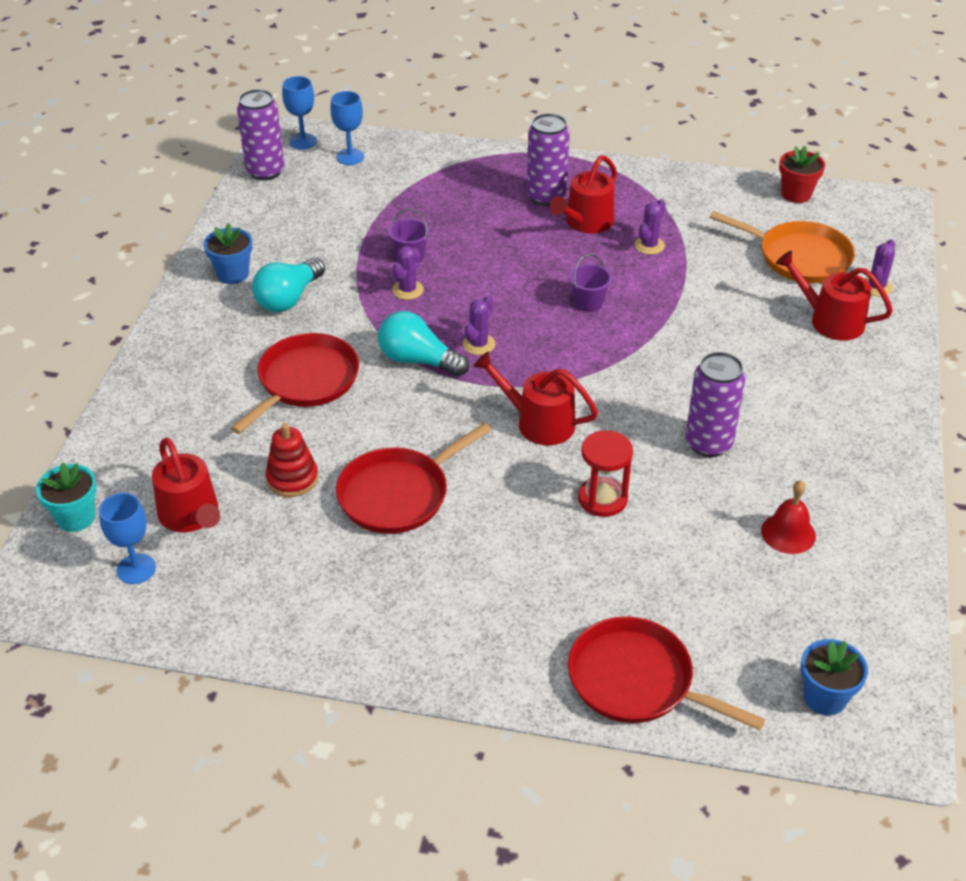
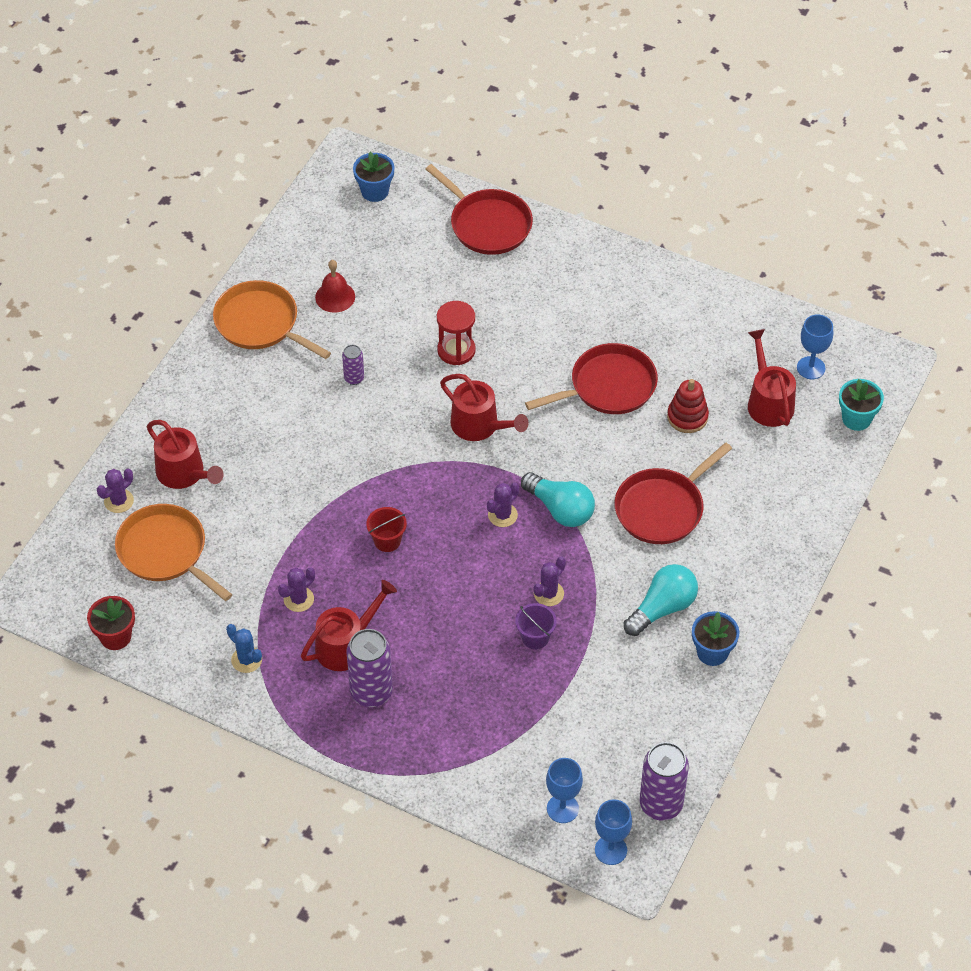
camera: 165 degrees left, 10 degrees up
purple bucket [569,254,612,312] -> red bucket [366,507,407,552]
purple can [686,352,745,457] -> purple can [342,345,364,385], size x0.52
none -> orange pan [213,280,331,359]
none -> blue cactus [226,624,262,673]

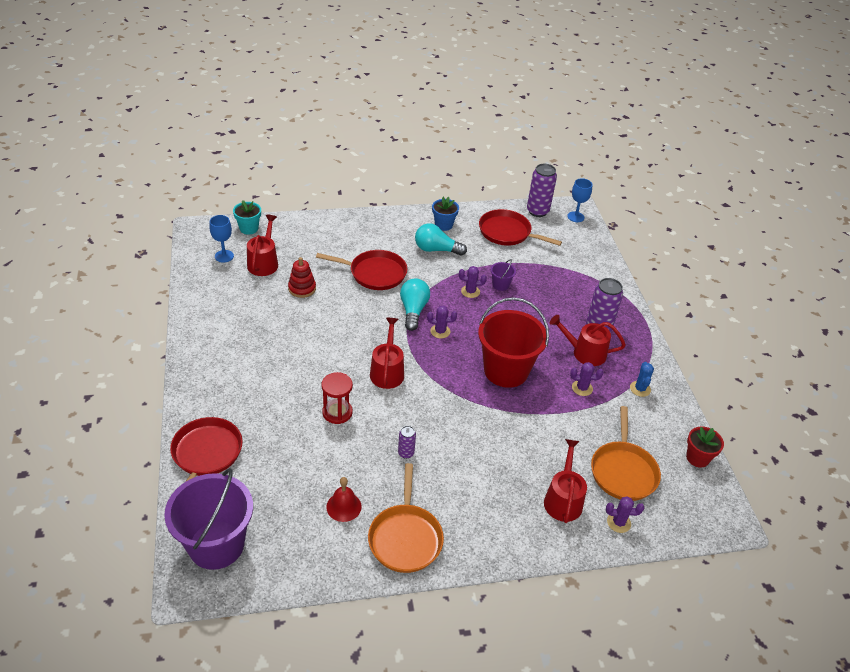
camera: 130 degrees left, 10 degrees down
blue flower pot [353,152,394,202] -> purple bucket [164,468,253,570]
red bucket [366,507,407,552] -> red bucket [478,297,549,388], size x2.40
red pan [525,343,658,414] -> red pan moved to [479,209,562,246]
blue goblet [546,758,583,823] -> none
red watering can [748,329,796,427] -> red watering can turned 150 degrees clockwise [247,215,278,276]

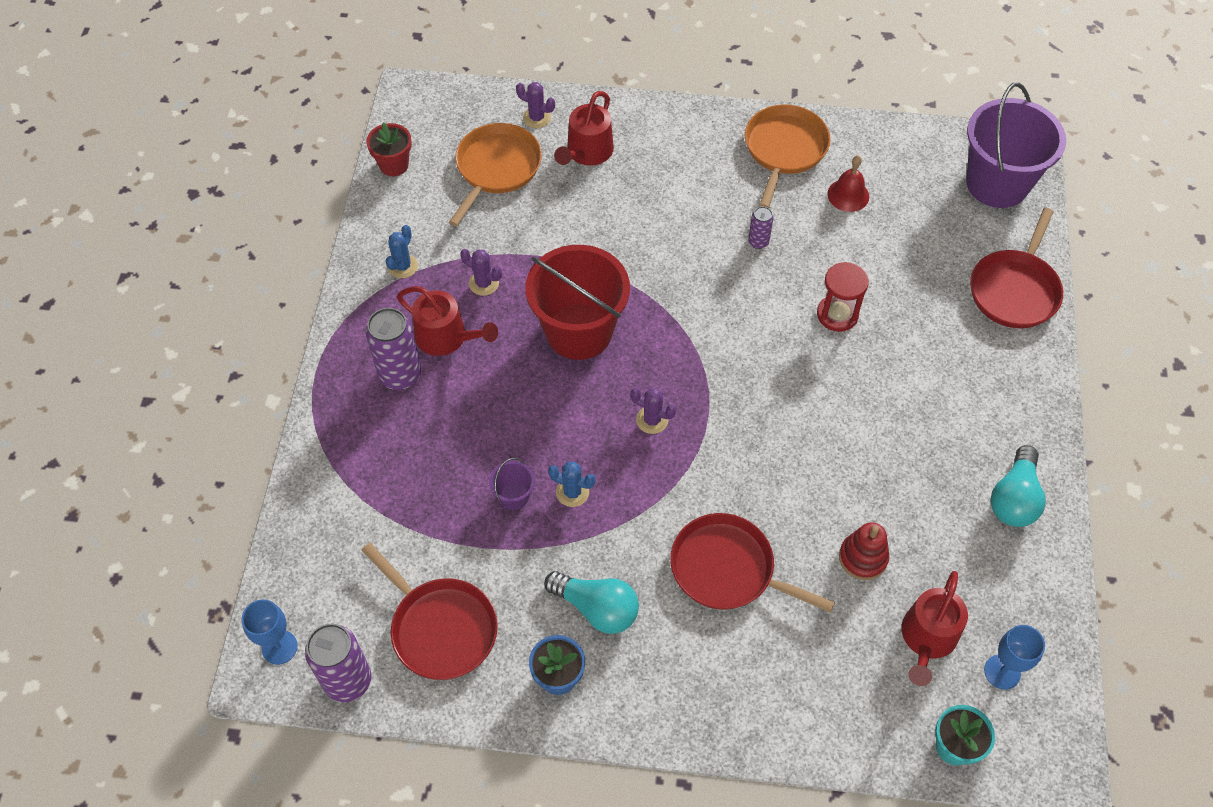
camera: 160 degrees left, 15 degrees up
red watering can [370,318,404,389] -> none
turquoise light bulb [400,278,430,331] -> turquoise light bulb moved to [991,445,1046,527]
purple cactus [459,266,487,298] -> blue cactus [548,462,596,507]

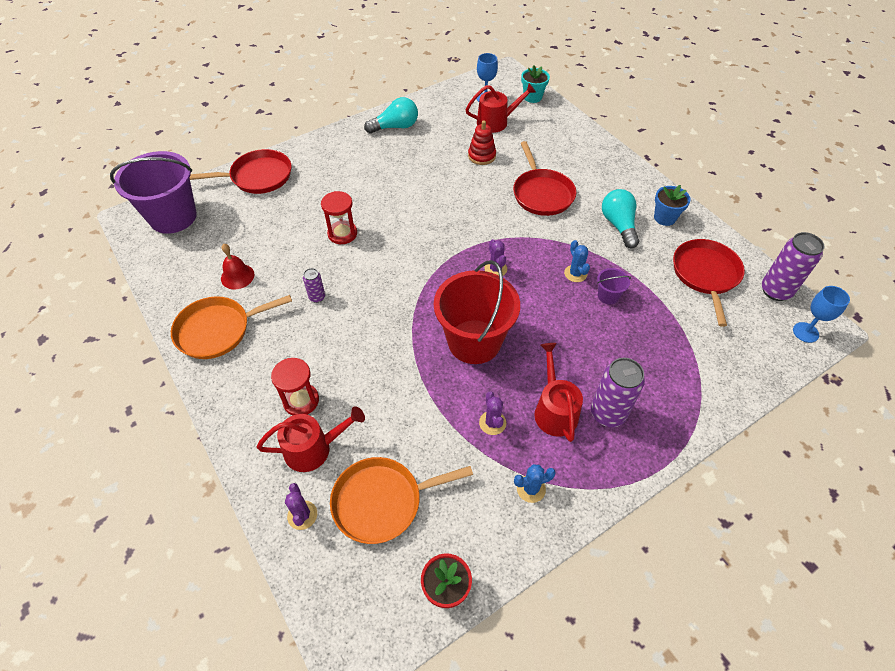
camera: 130 degrees left, 5 degrees down
none -> red hourglass [271,358,319,415]

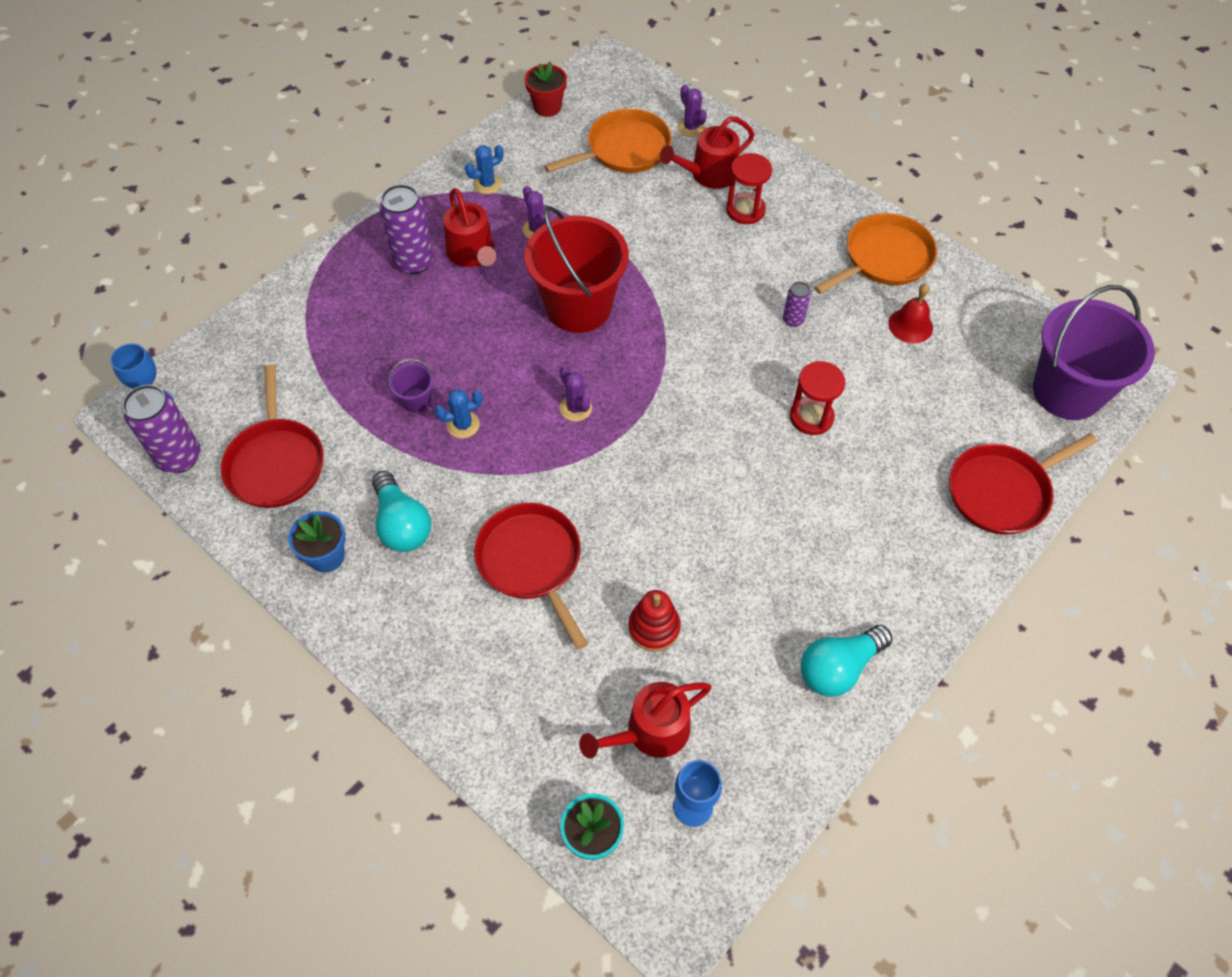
camera: 165 degrees right, 5 degrees up
blue cactus [564,240,590,282] -> blue cactus turned 75 degrees counterclockwise [435,389,483,438]

